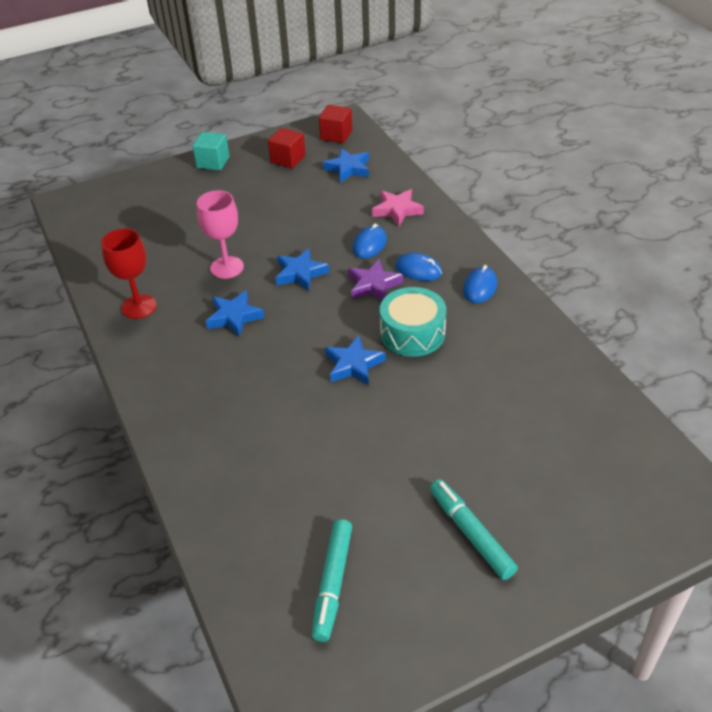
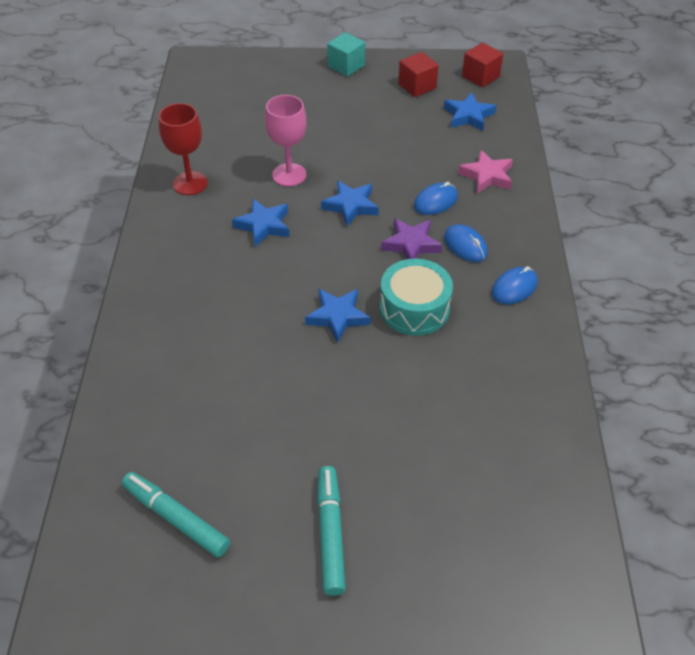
camera: 25 degrees right, 5 degrees up
turquoise marker [312,519,352,642] -> turquoise marker turned 90 degrees clockwise [122,472,230,558]

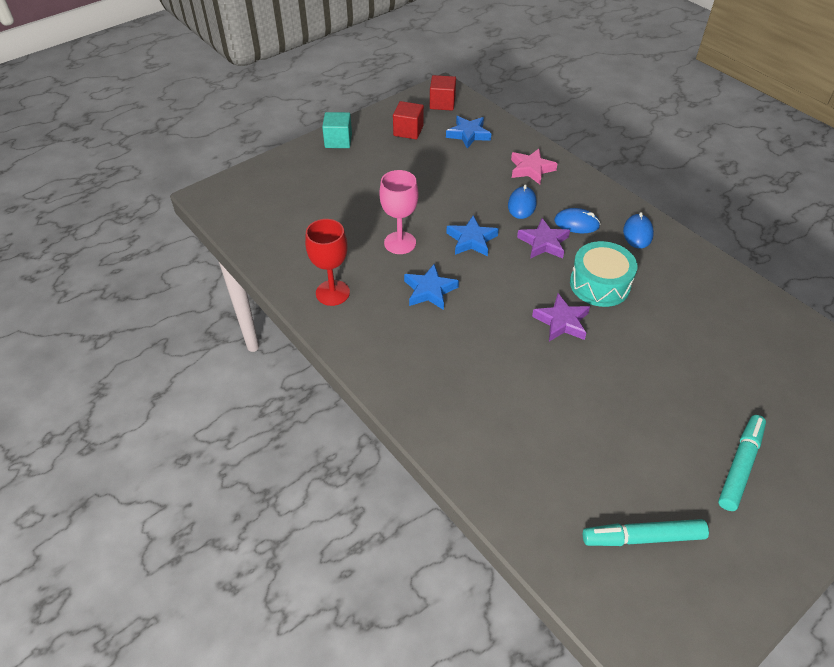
camera: 40 degrees left, 0 degrees up
blue star [305,289,371,343] -> purple star [532,293,590,341]
turquoise marker [317,466,346,596] -> turquoise marker turned 75 degrees clockwise [718,415,766,511]

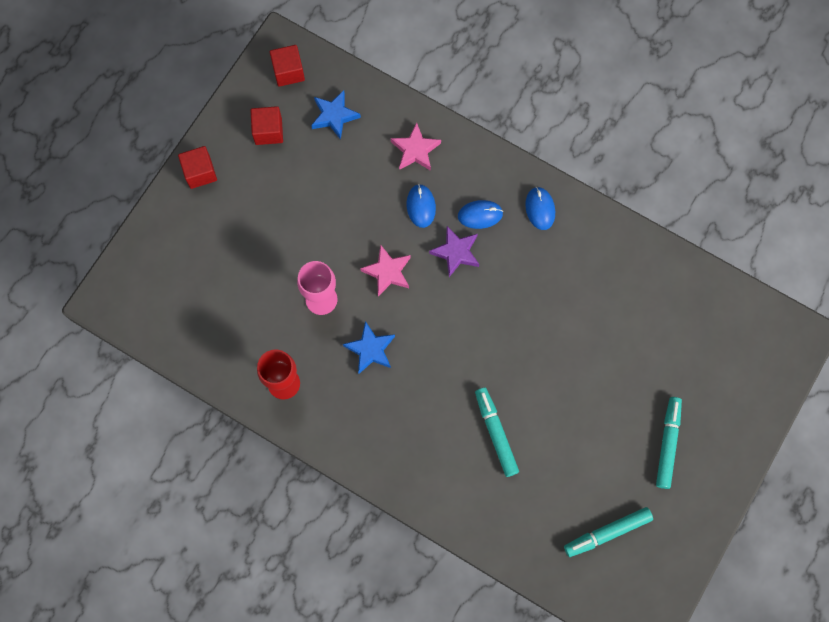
camera: 20 degrees left, 25 degrees up
turquoise cube [322,112,352,148] -> red cube [178,146,217,189]
blue star [446,215,499,257] -> pink star [360,244,411,296]
purple star [532,293,590,341] -> none
turquoise drum [570,241,637,307] -> none
none -> turquoise marker [475,388,519,477]

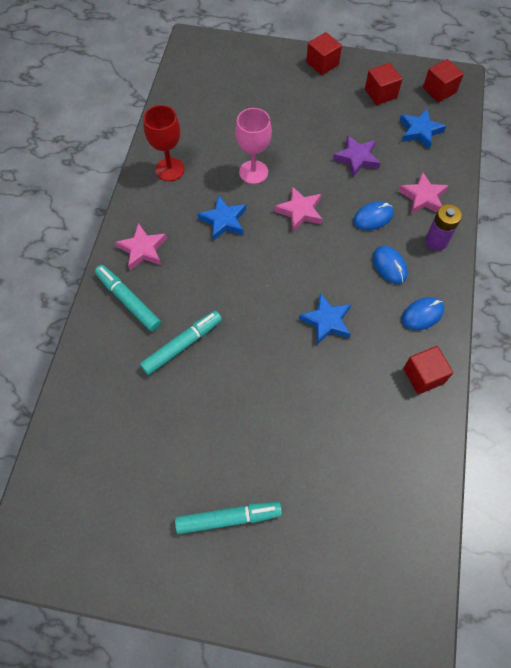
camera: 70 degrees right, 10 degrees down
purple star [429,226,479,277] -> purple star moved to [333,135,381,177]
turquoise marker [564,507,653,557] -> turquoise marker moved to [95,265,161,331]
none -> pink star [115,223,167,270]
none -> blue star [299,293,351,345]
none -> red cube [403,346,453,394]
none -> purple battery [425,204,462,251]

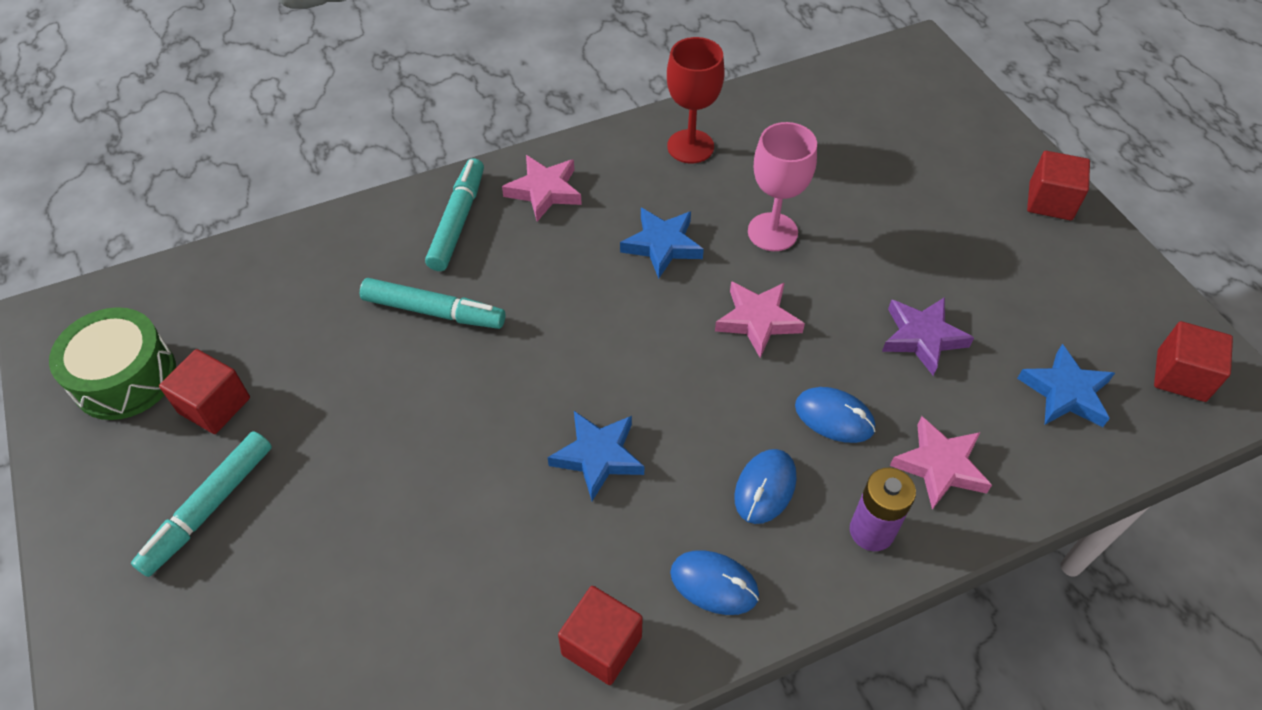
camera: 55 degrees right, 10 degrees down
turquoise marker [175,502,282,534] -> turquoise marker turned 75 degrees clockwise [131,431,272,577]
red cube [365,63,402,105] -> red cube moved to [159,349,250,434]
none -> green drum [49,307,176,420]

